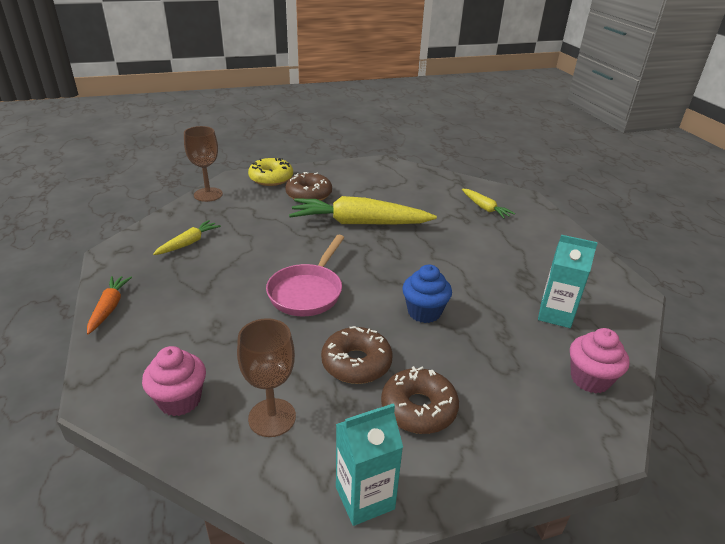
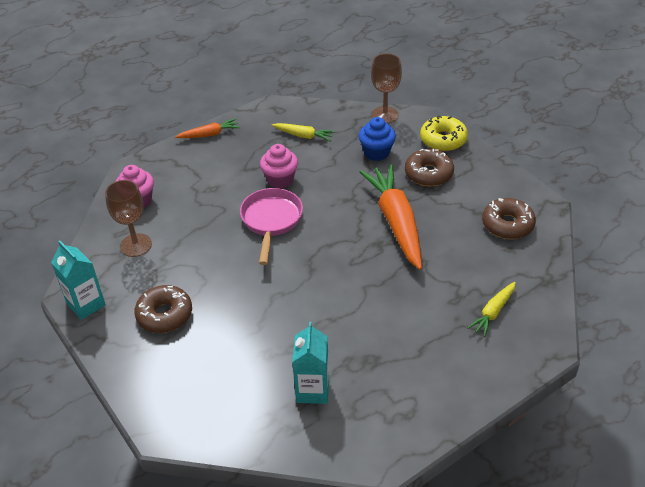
camera: 75 degrees right, 10 degrees up
pink pan [266,235,345,316] -> pink pan turned 90 degrees clockwise [240,188,303,265]
yellow carrot [289,196,437,225] -> orange carrot [359,164,422,270]
brown donut [321,326,393,384] -> brown donut moved to [482,198,536,239]
blue cupcake [402,265,452,323] -> blue cupcake moved to [359,117,396,161]
pink cupcake [570,328,630,393] -> pink cupcake moved to [260,144,298,188]

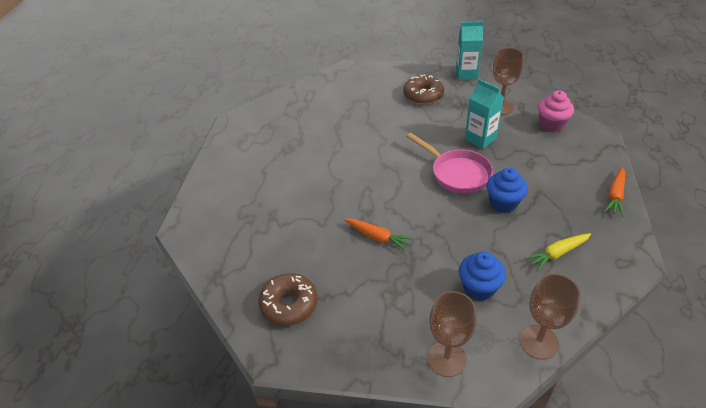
camera: 135 degrees right, 0 degrees up
pink cupcake [260,144,298,188] -> blue cupcake [487,168,528,213]
turquoise carton [292,322,329,404] -> turquoise carton moved to [465,79,504,149]
orange carrot [359,164,422,270] -> orange carrot [344,219,413,251], size x0.49
brown donut [405,149,454,187] -> none
yellow donut [420,116,468,151] -> brown goblet [428,291,477,377]
yellow carrot [467,282,516,337] -> none

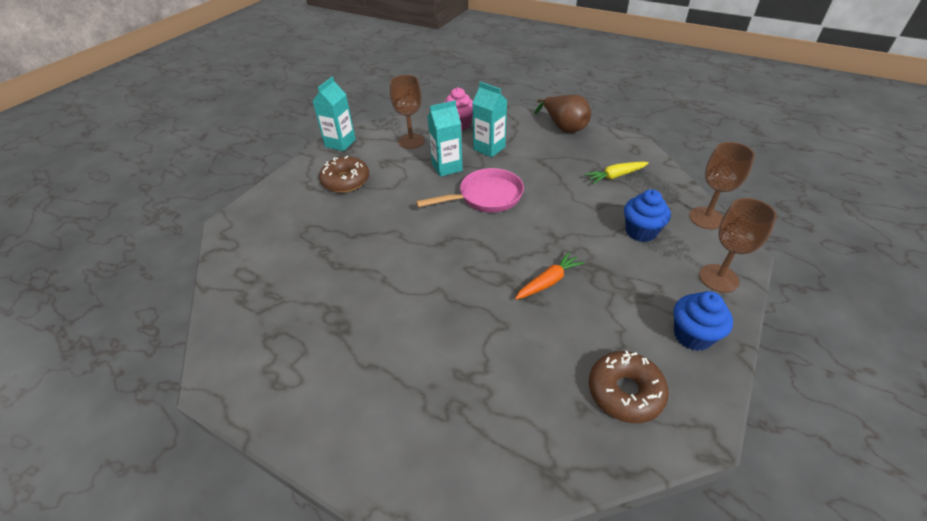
camera: 70 degrees left, 0 degrees up
blue cupcake [487,168,528,213] -> blue cupcake moved to [674,291,733,351]
yellow carrot [525,233,591,271] -> yellow carrot turned 75 degrees clockwise [584,162,649,184]
orange carrot [604,167,625,216] -> brown pear [535,95,591,133]
none -> turquoise carton [472,82,507,157]

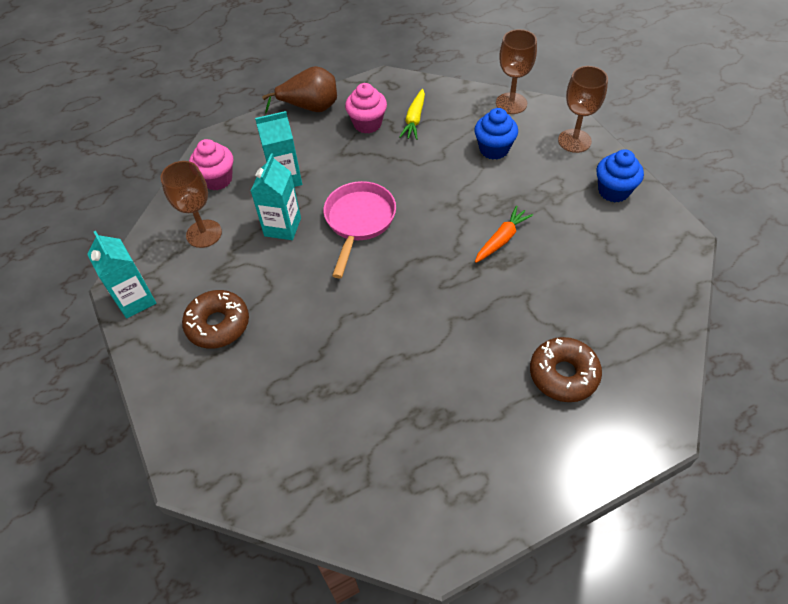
camera: 55 degrees left, 10 degrees up
orange carrot [515,252,584,300] -> orange carrot turned 45 degrees clockwise [475,206,533,263]
brown donut [589,351,669,423] -> brown donut moved to [530,337,602,402]
none -> pink cupcake [345,83,387,133]

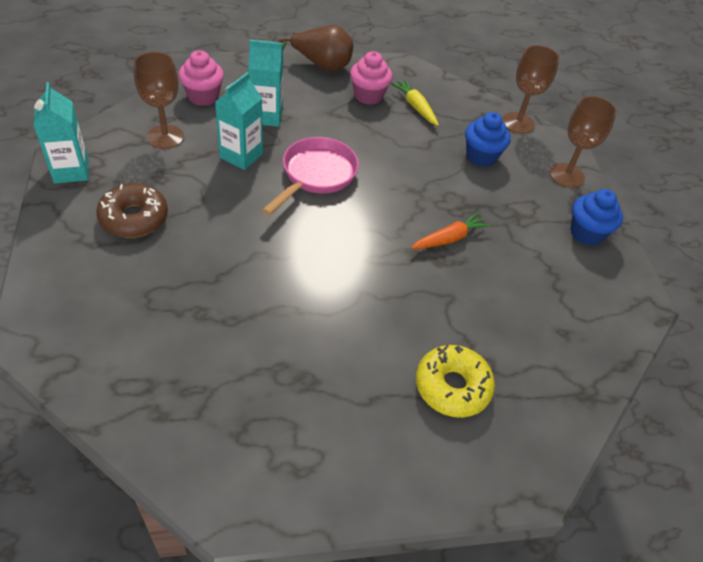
camera: 10 degrees right, 5 degrees down
yellow carrot [399,89,425,140] -> yellow carrot turned 120 degrees clockwise [391,79,439,126]
brown donut [530,337,602,402] -> yellow donut [416,345,495,418]

